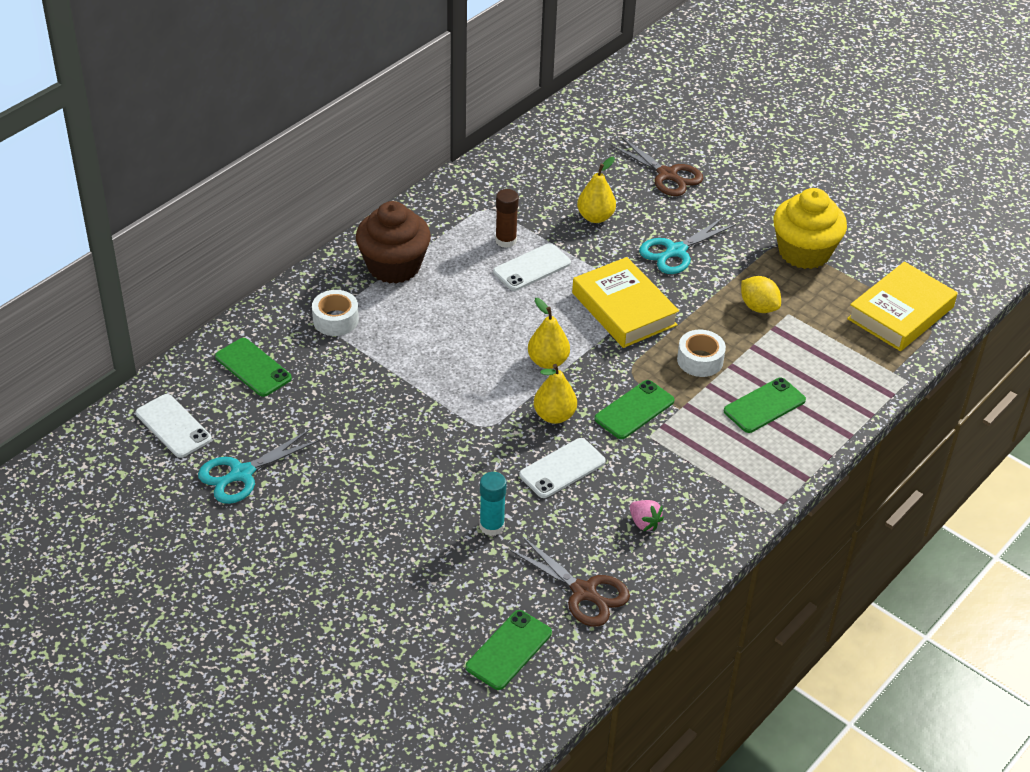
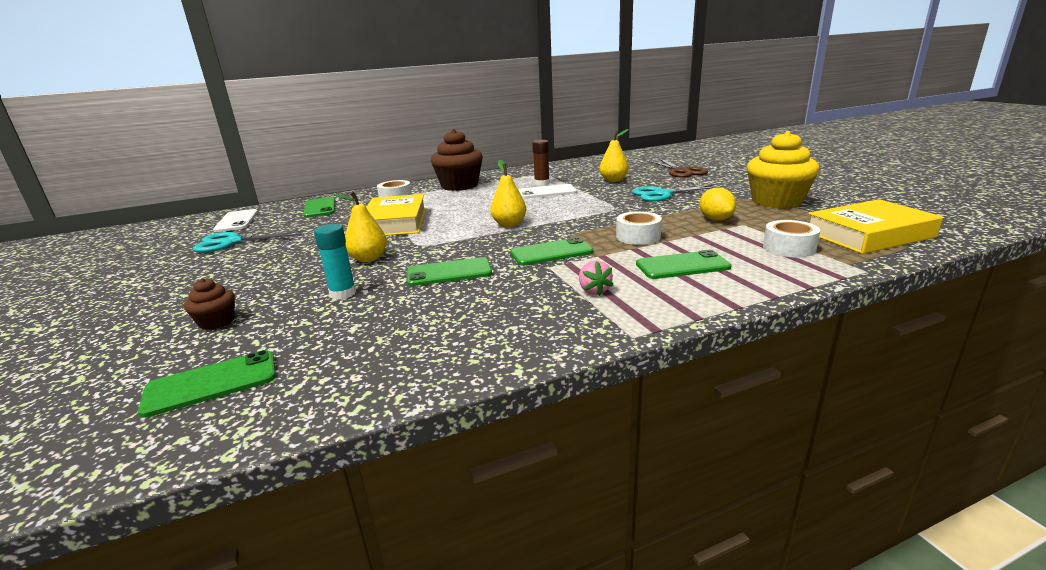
camera: 30 degrees right, 20 degrees down
brown scissors [509,536,630,627] -> none
white phone [519,438,606,498] -> green phone [407,257,492,286]
yellow pear [534,364,577,424] -> yellow pear moved to [333,192,387,262]
yellow book [572,257,679,348] -> yellow book moved to [366,194,426,236]
pink strawberry [630,500,664,531] -> pink strawberry moved to [579,260,613,296]
none -> brown cupcake [184,278,235,330]
none -> white tape [763,220,820,257]

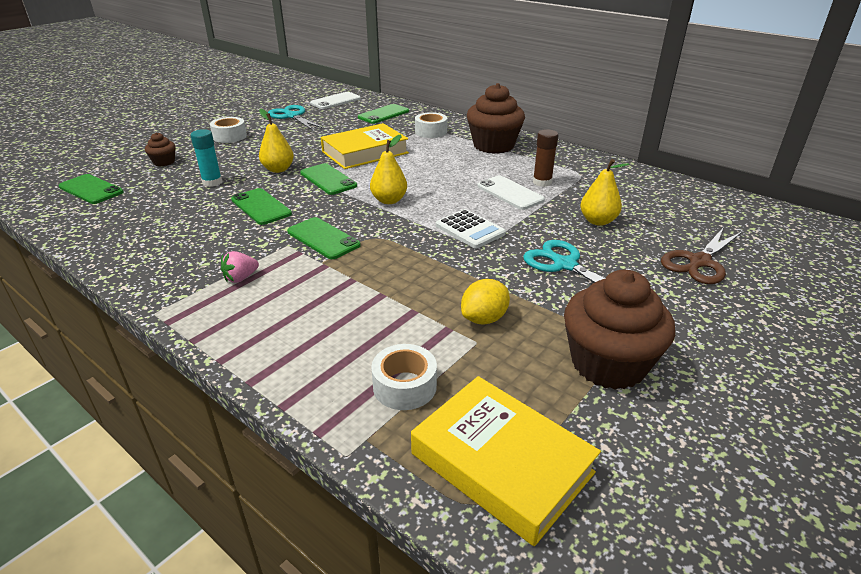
camera: 60 degrees right, 10 degrees up
white tape [616,211,662,245] -> white tape moved to [210,117,247,143]
green phone [636,250,732,279] -> green phone moved to [300,163,357,195]
yellow cupcake [747,131,819,209] -> brown cupcake [564,270,675,390]
none -> white calculator [436,209,506,248]

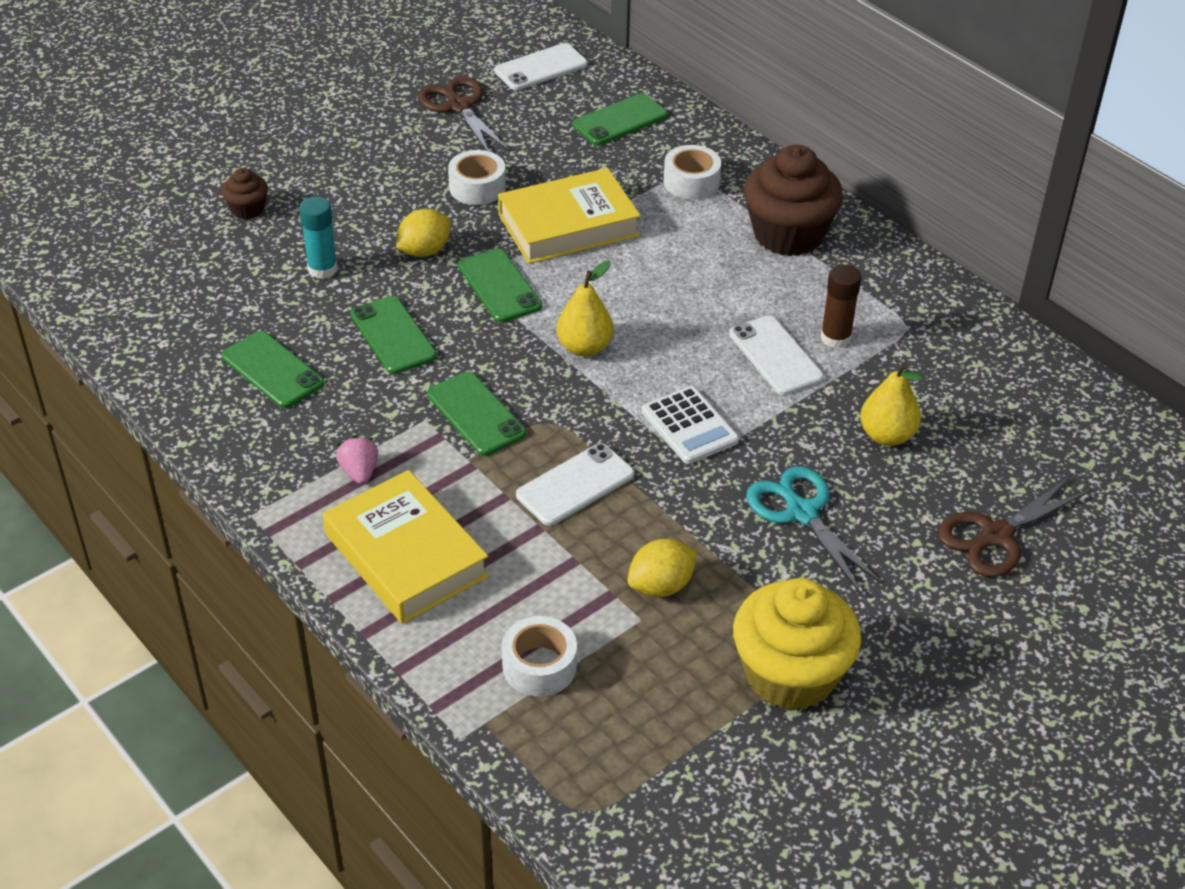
camera: 10 degrees right, 10 degrees up
green phone [58,174,124,204] -> green phone moved to [222,331,324,408]
white tape [210,117,247,143] -> white tape moved to [448,150,506,205]
pink strawberry [221,251,259,283] -> pink strawberry turned 105 degrees clockwise [336,436,378,484]
yellow pear [259,109,294,173] -> yellow lemon [396,209,451,257]
turquoise scissors [268,105,324,130] -> brown scissors [418,77,510,151]
yellow book [411,376,601,546] -> yellow book moved to [323,470,489,624]
brown cupcake [564,270,675,390] -> yellow cupcake [733,578,861,711]
none -> white phone [516,443,634,526]

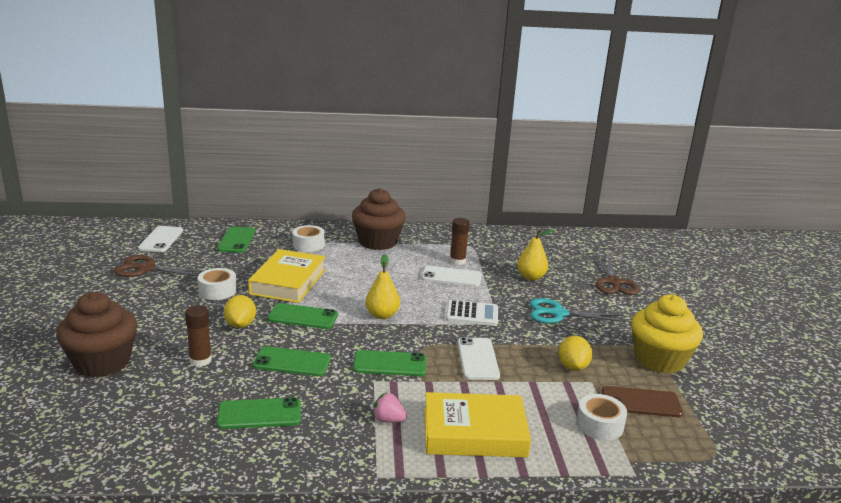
camera: 55 degrees left, 20 degrees down
brown cupcake [222,168,268,219] -> brown cupcake [56,292,137,378], size x2.12
turquoise glue stick [299,196,338,279] -> brown glue stick [185,305,212,367]
none -> brown phone [601,386,683,417]

